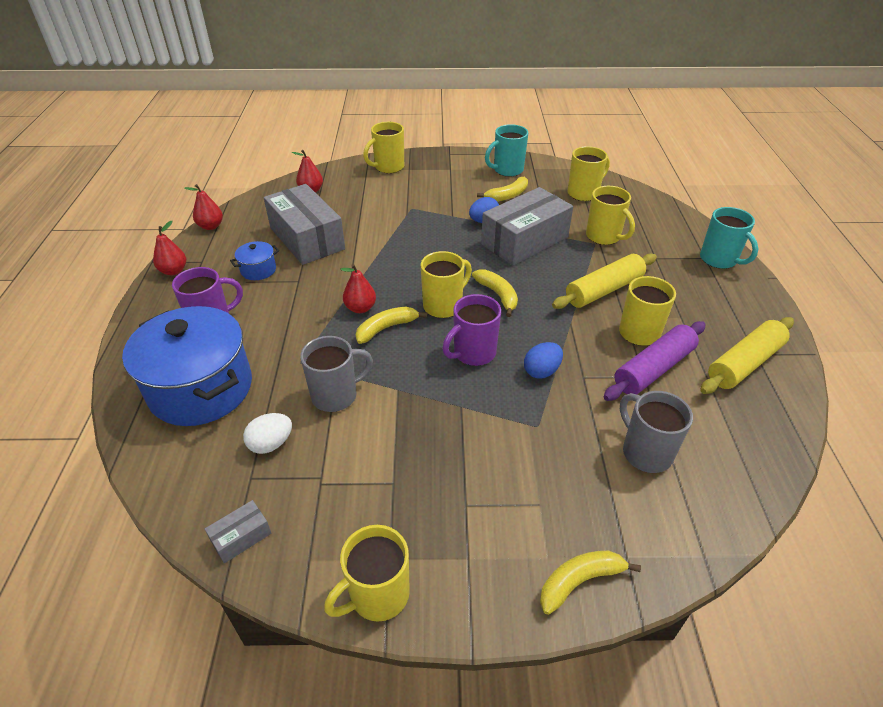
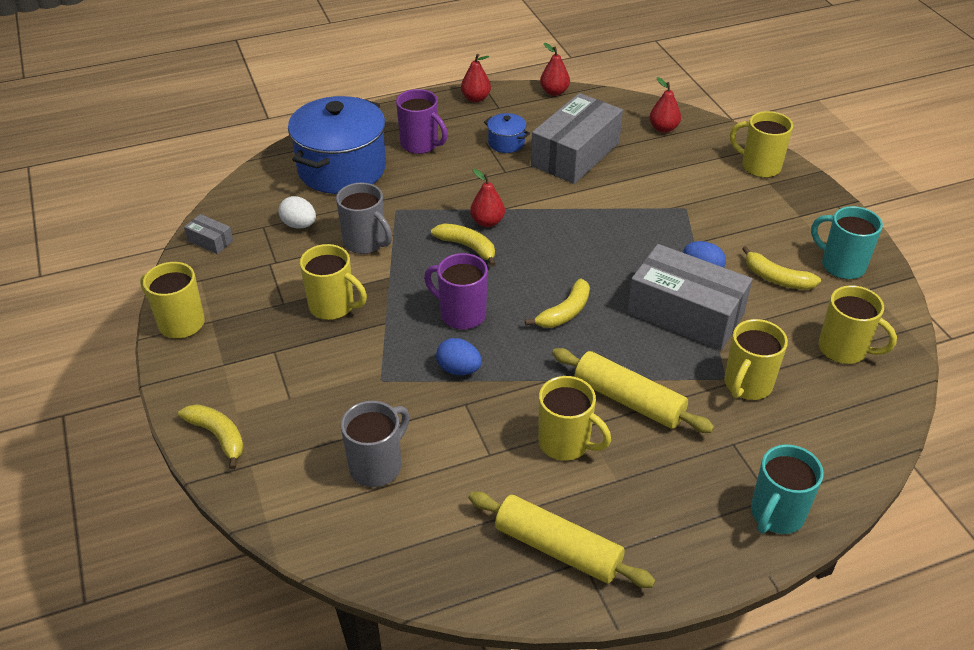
camera: 70 degrees right, 0 degrees up
yellow mug [421,251,472,318] -> yellow mug moved to [300,244,367,320]
purple rolling pin [604,321,706,401] -> none

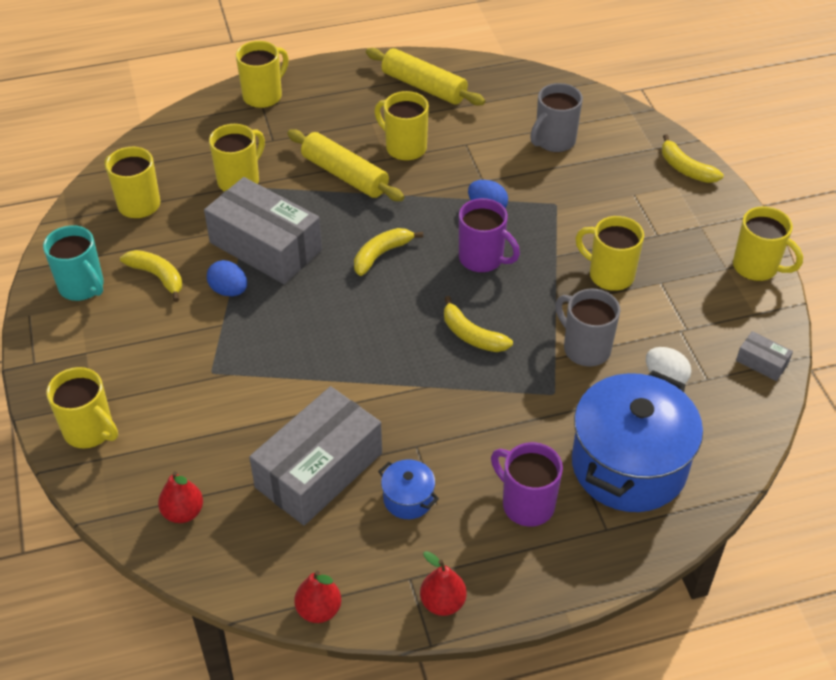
camera: 175 degrees left, 5 degrees up
red pear [470,169,505,227] -> none
turquoise mug [751,444,824,534] -> yellow mug [236,41,289,108]

